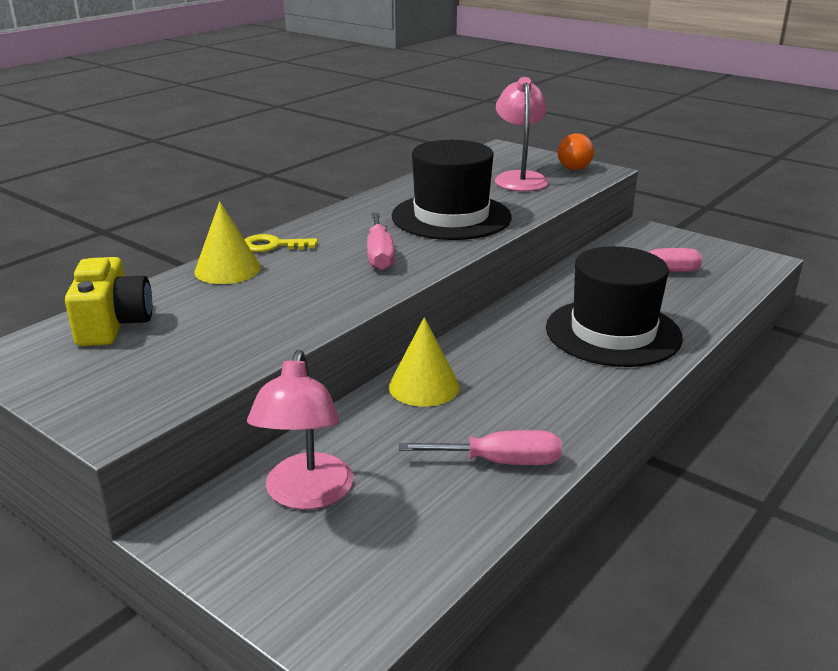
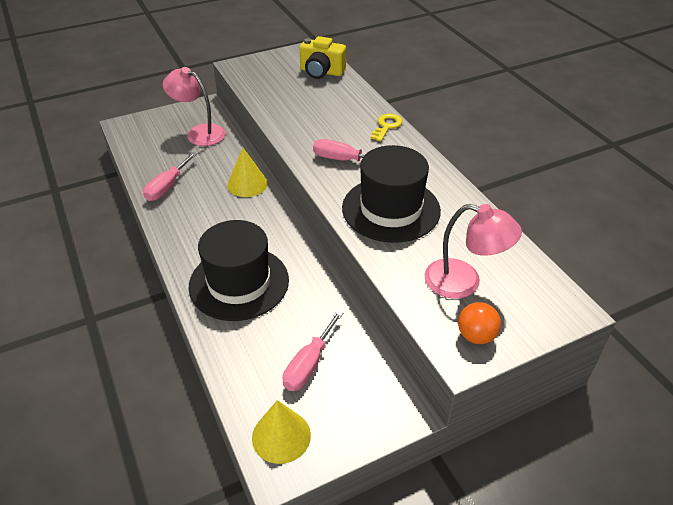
camera: 115 degrees right, 15 degrees up
yellow cone [194,201,261,284] -> yellow cone moved to [252,400,311,464]

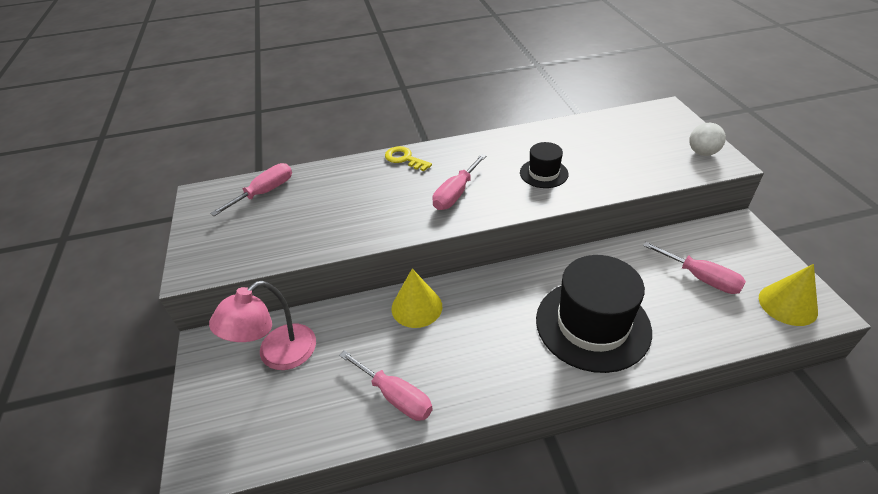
camera: 75 degrees left, 0 degrees up
yellow camera [299,36,346,79] -> pink screwdriver [210,163,292,216]
black hat [342,145,441,243] -> black hat [520,142,568,188], size x0.50
pink lamp [424,204,522,299] -> none
orange ball [458,302,501,344] -> white ball [689,123,726,156]

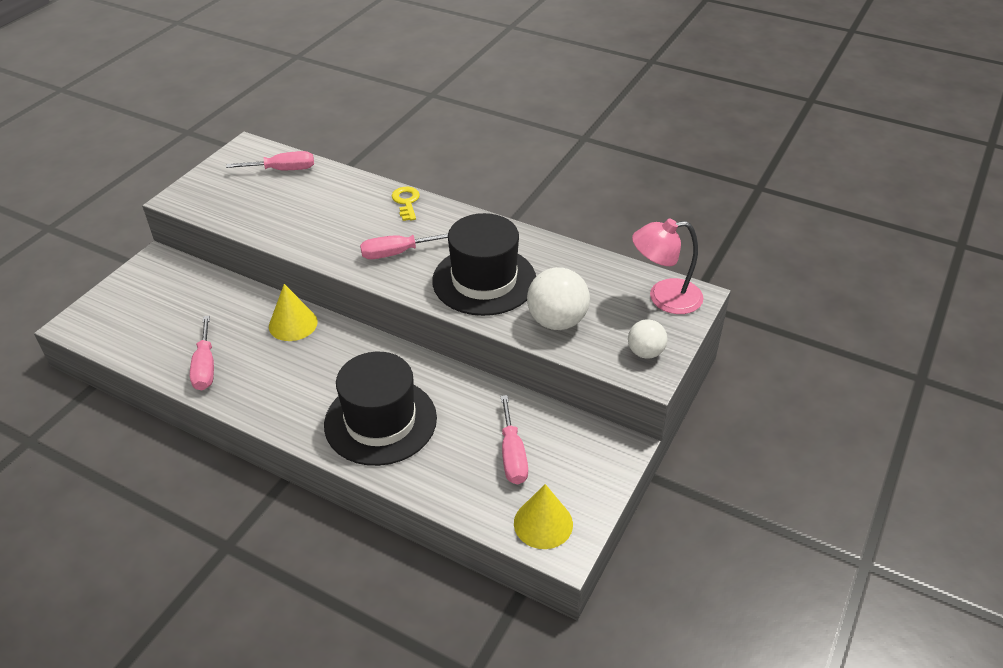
camera: 40 degrees right, 0 degrees up
pink lamp [209,281,316,370] -> pink lamp moved to [632,219,703,314]
black hat [520,142,568,188] -> black hat [432,213,536,316], size x1.99
none -> white ball [527,267,590,330]

